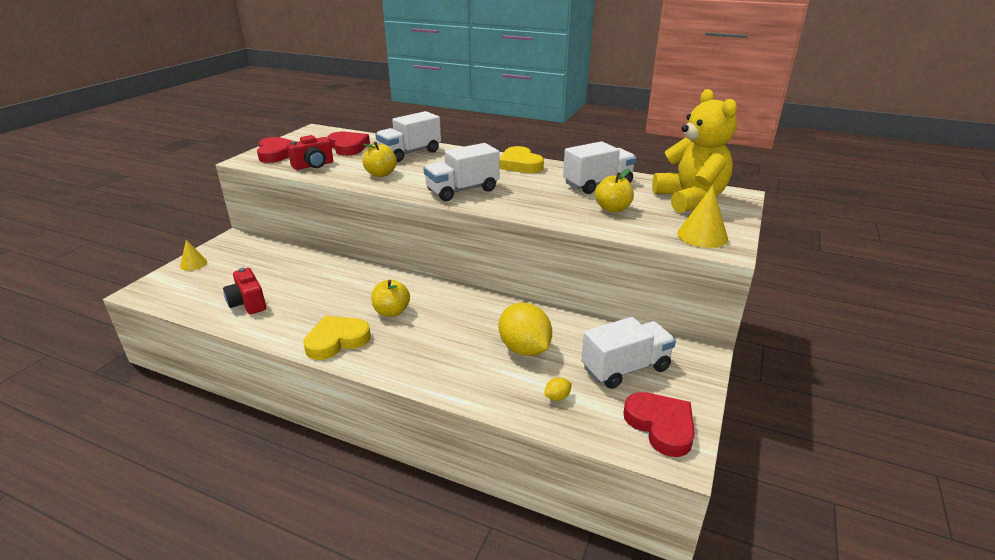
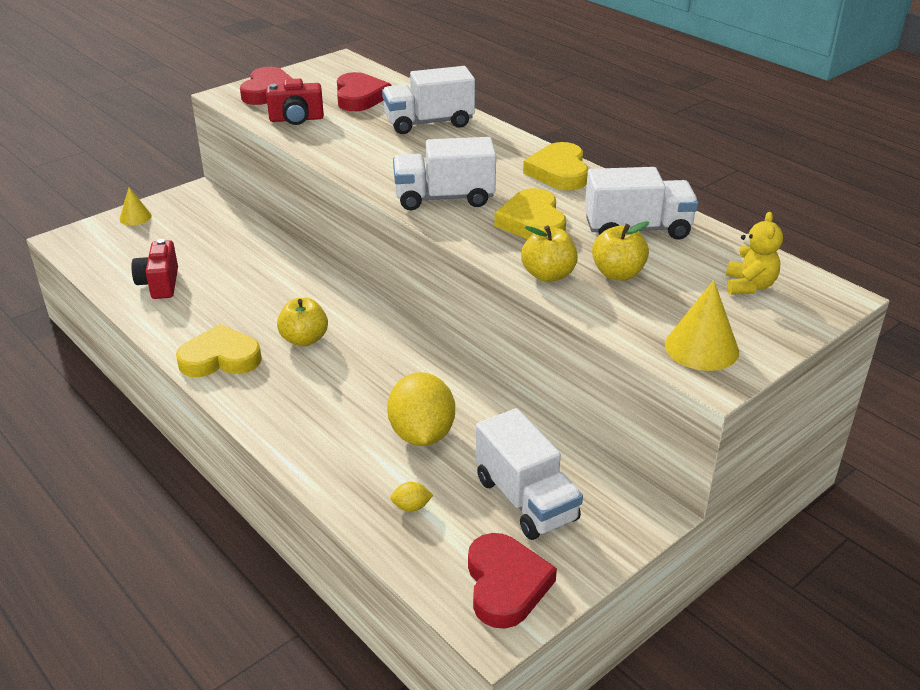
camera: 25 degrees right, 5 degrees up
yellow apple [362,141,397,177] -> yellow apple moved to [521,225,578,282]
white truck [581,317,676,389] -> white truck turned 60 degrees clockwise [476,408,583,540]
yellow teddy bear [652,89,737,213] -> yellow teddy bear [726,212,783,295], size x0.48
none -> yellow heart [494,188,566,239]

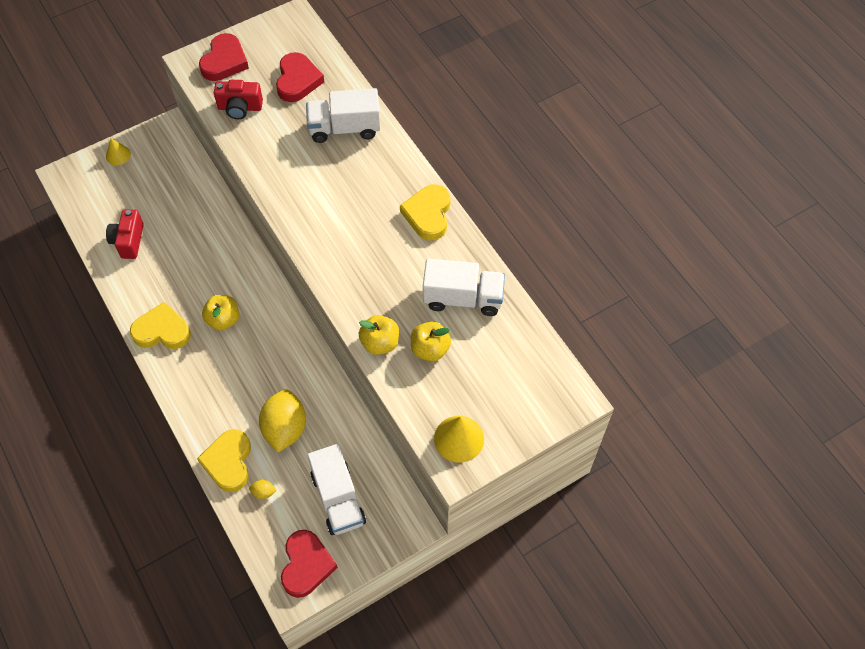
camera: 10 degrees right, 25 degrees up
white truck [393,137,496,210] -> none
yellow heart [494,188,566,239] -> yellow heart moved to [197,429,251,492]
yellow teddy bear [726,212,783,295] -> none

